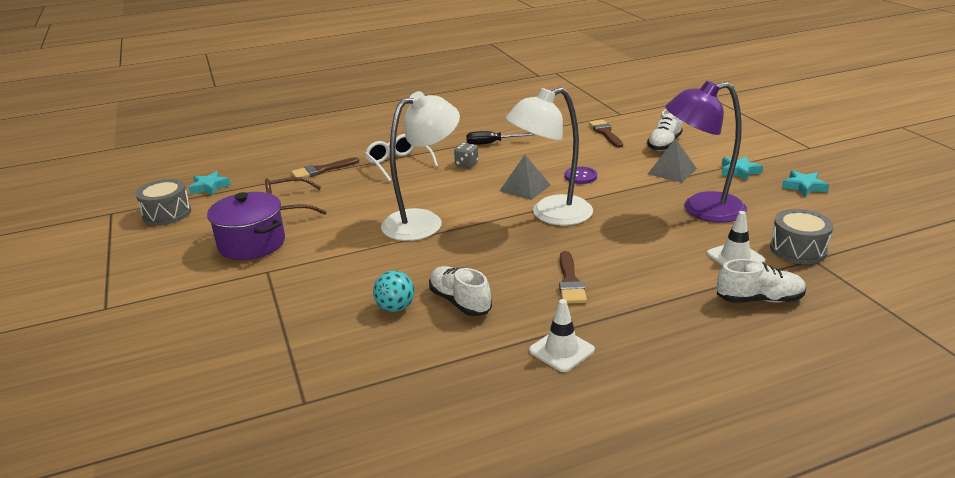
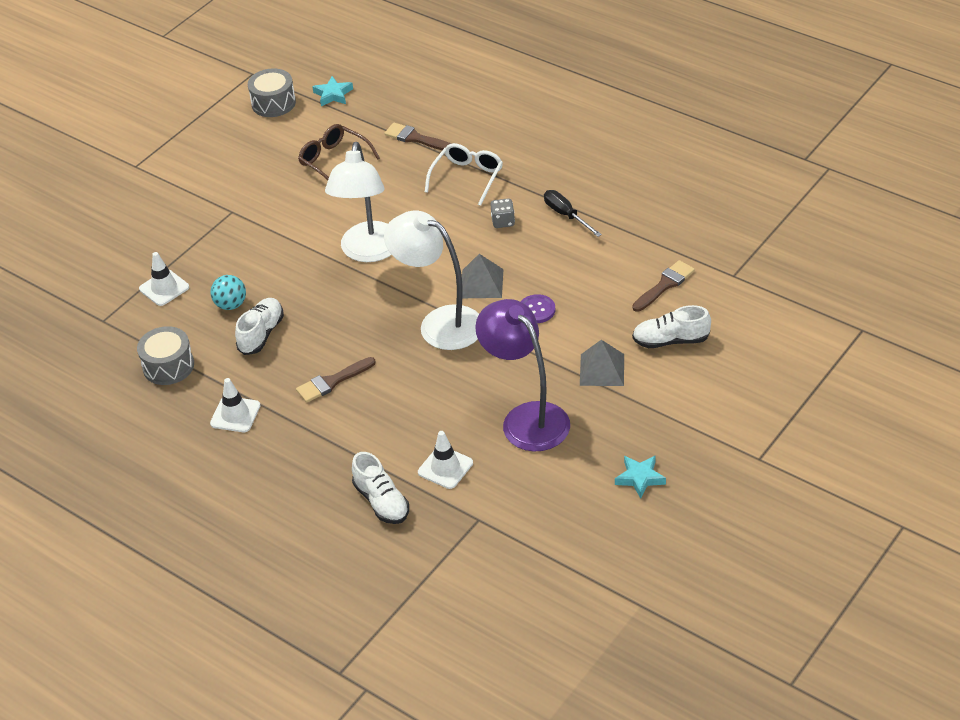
camera: 60 degrees right, 15 degrees up
purple pot [207,192,285,260] -> none
white lamp [381,91,460,241] -> white lamp turned 75 degrees clockwise [325,142,391,262]
turquoise star [721,156,763,181] -> none
grey drum [770,209,834,264] -> grey drum moved to [137,326,194,385]
none -> white traffic cone [139,252,189,306]

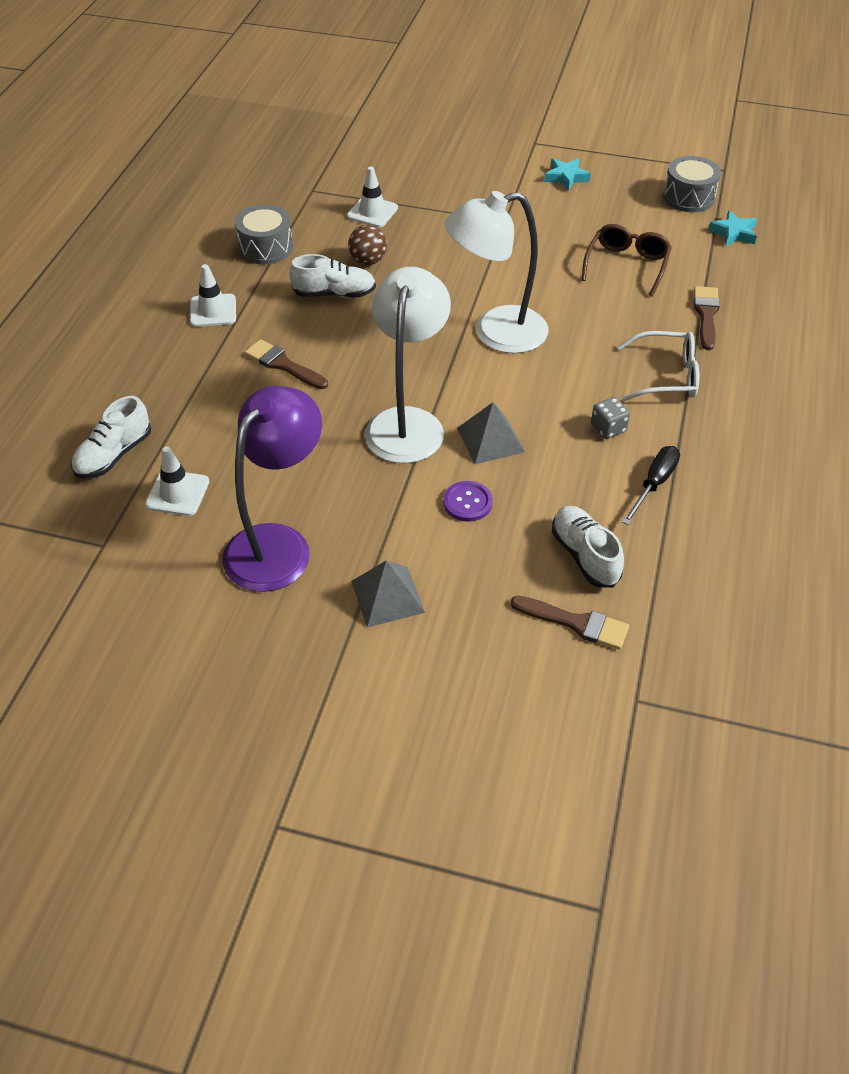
camera: 65 degrees right, 5 degrees up
turquoise ball [210,275,246,310] -> brown ball [348,225,387,265]
turquoise star [615,455,666,499] -> turquoise star moved to [544,158,591,191]
white shoe [632,305,711,348] -> white shoe moved to [552,506,624,587]

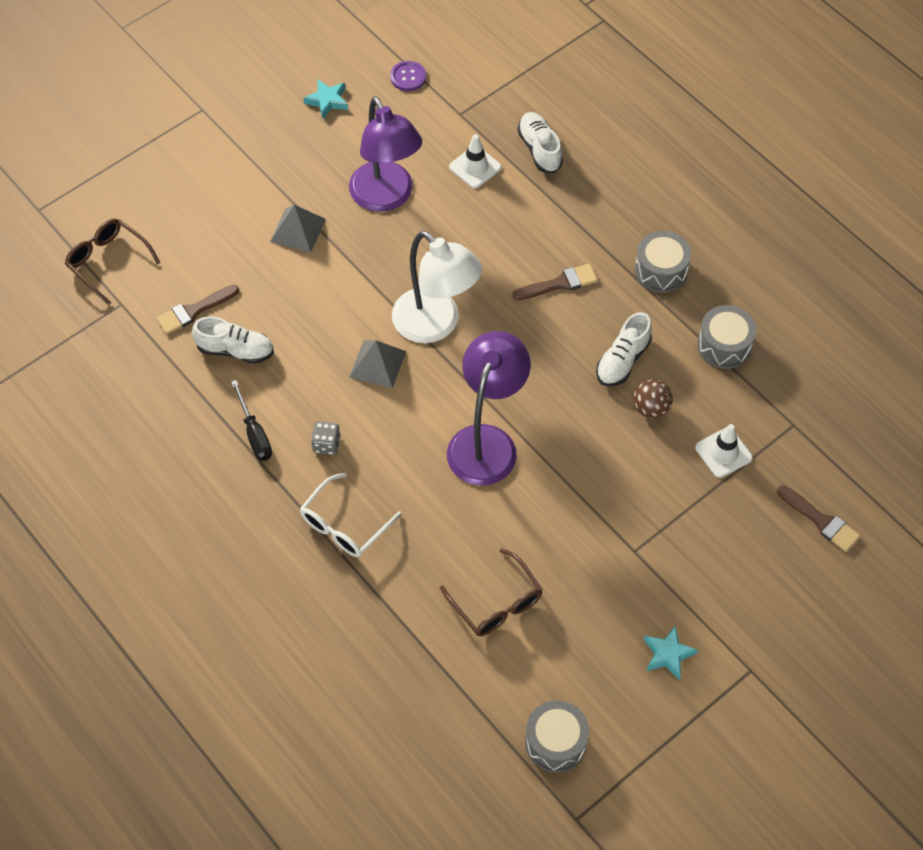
camera: 125 degrees right, 10 degrees up
white traffic cone [190,264,236,327] -> grey drum [635,231,691,293]
purple button [443,481,493,522] -> purple button moved to [390,61,426,91]
white lamp [445,191,549,354] -> purple lamp [447,331,531,486]
brown brush [694,286,720,350] -> brown brush moved to [777,485,860,552]
turquoise star [708,210,757,247] -> turquoise star moved to [303,79,348,119]
none -> brown glasses [65,219,161,305]

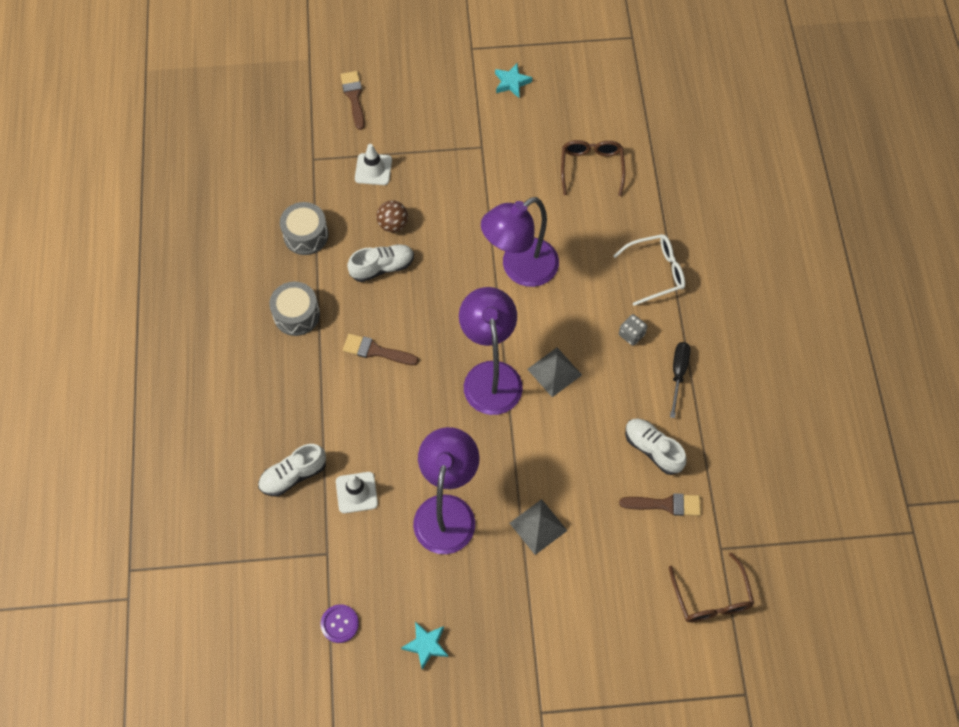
camera: 145 degrees left, 5 degrees up
white lamp [392,231,482,343] -> purple lamp [459,287,523,415]
white shoe [517,112,563,173] -> white shoe turned 45 degrees clockwise [258,444,326,496]
grey drum [525,700,589,772] -> none

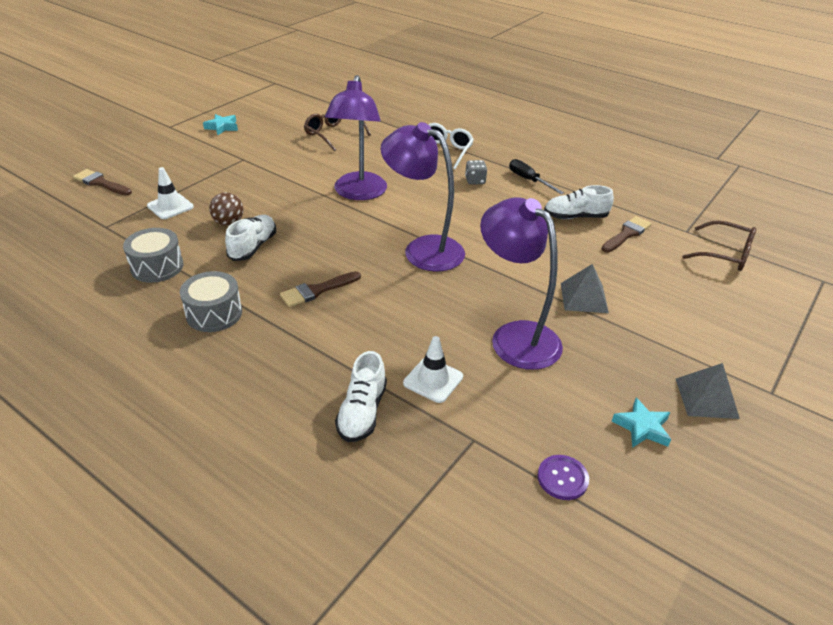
camera: 50 degrees left, 25 degrees down
grey pyramid [527,348,582,397] -> grey pyramid moved to [676,363,740,419]

